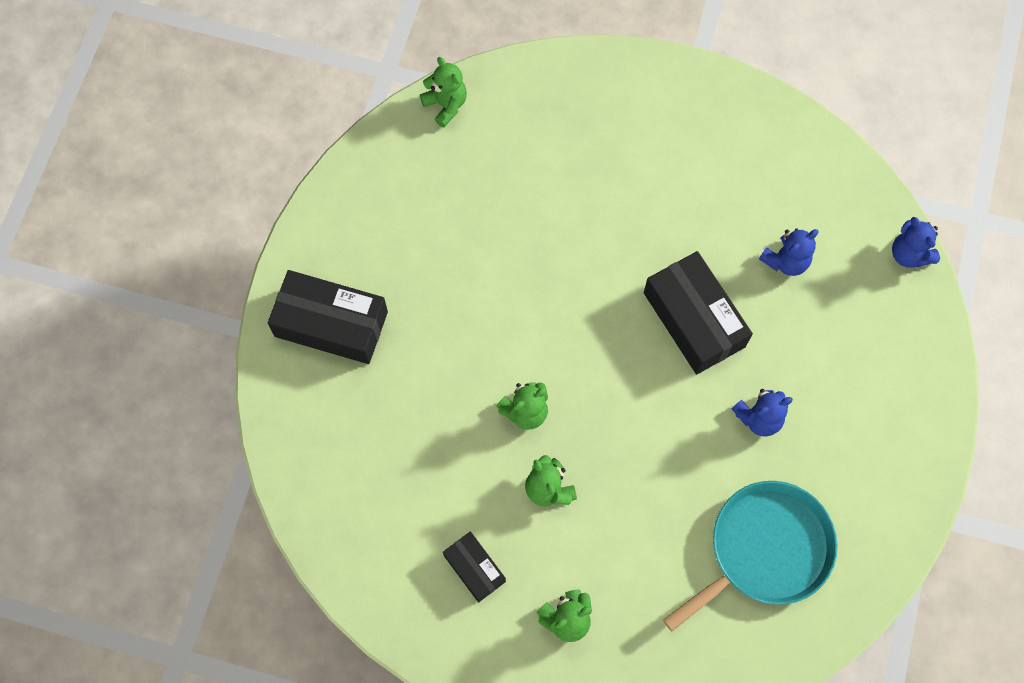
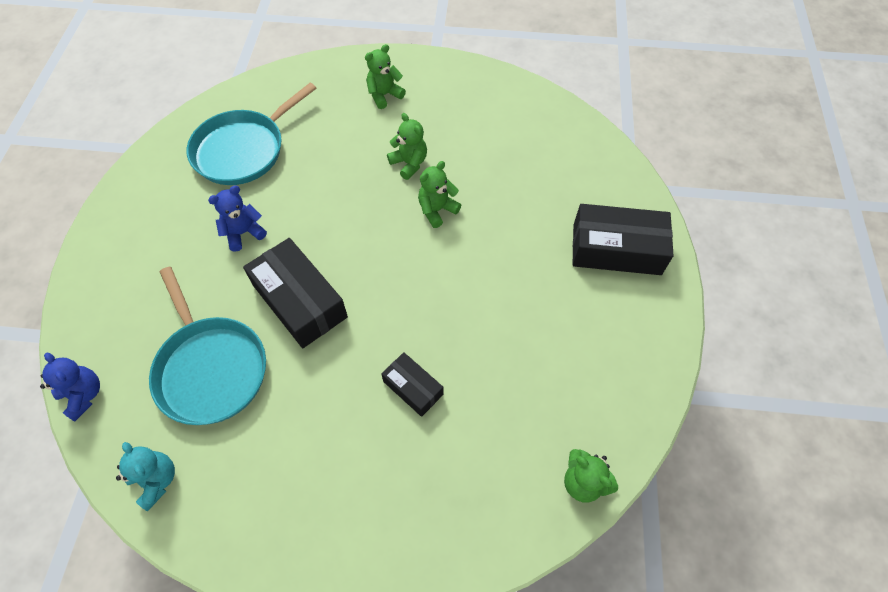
camera: 170 degrees right, 10 degrees down
black box [443,531,506,602] -> black box moved to [381,352,443,417]
blue teddy bear [759,229,819,276] -> turquoise pan [149,267,266,425]
none -> turquoise teddy bear [116,442,175,511]

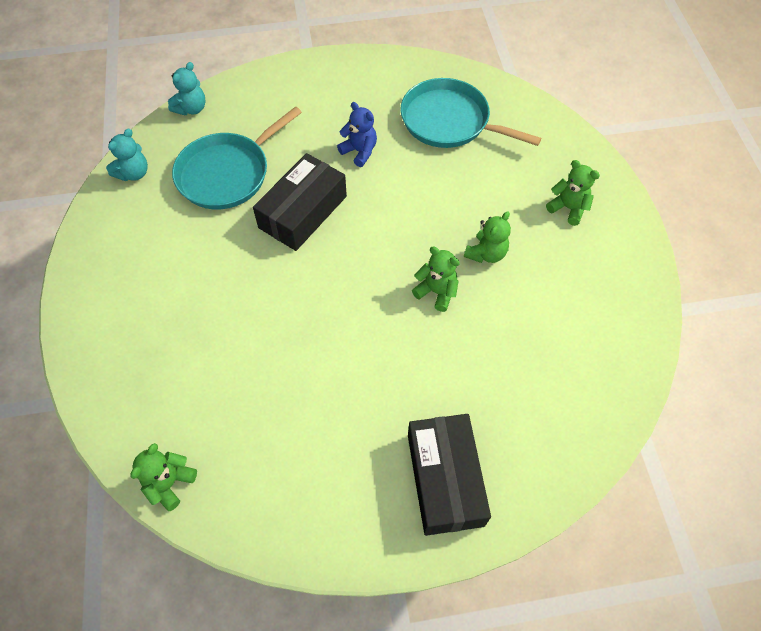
camera: 75 degrees right, 0 degrees up
blue teddy bear [40,353,100,421] -> turquoise teddy bear [168,62,205,115]
black box [381,352,443,417] -> none

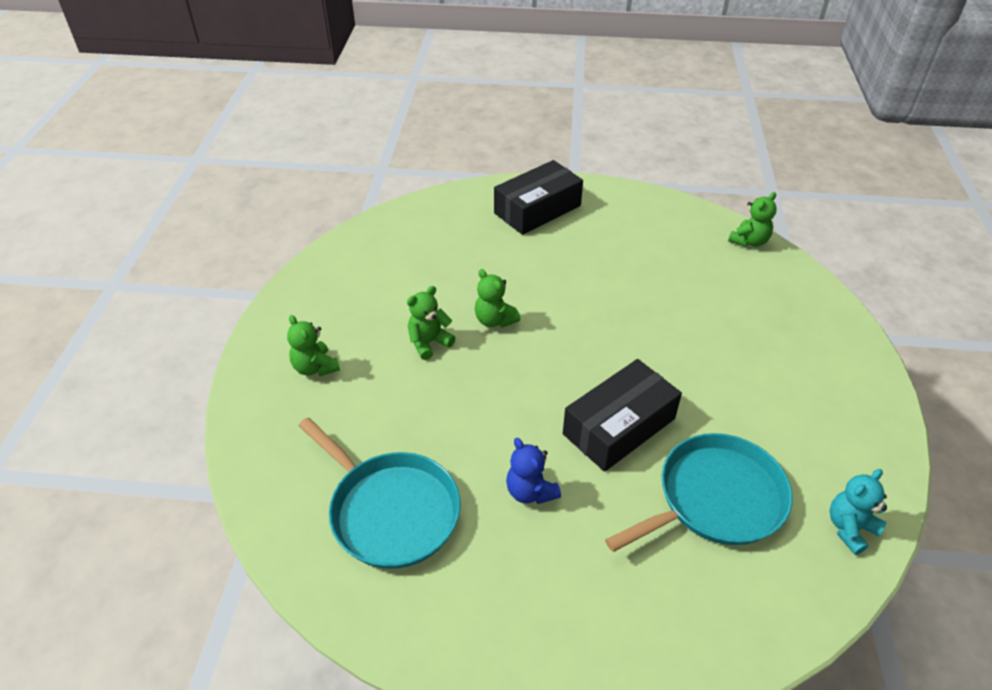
camera: 165 degrees left, 15 degrees down
turquoise teddy bear [168,62,205,115] -> none
black box [408,414,491,536] -> black box turned 45 degrees clockwise [494,160,583,235]

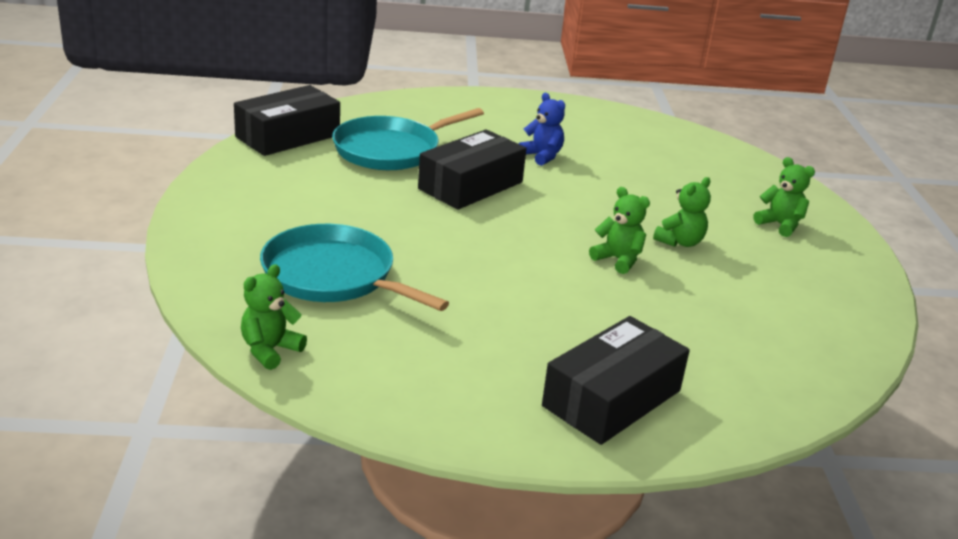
camera: 170 degrees right, 15 degrees down
turquoise pan [298,417,461,569] -> turquoise pan moved to [260,224,449,311]
turquoise teddy bear [830,469,887,555] -> black box [234,85,340,156]

